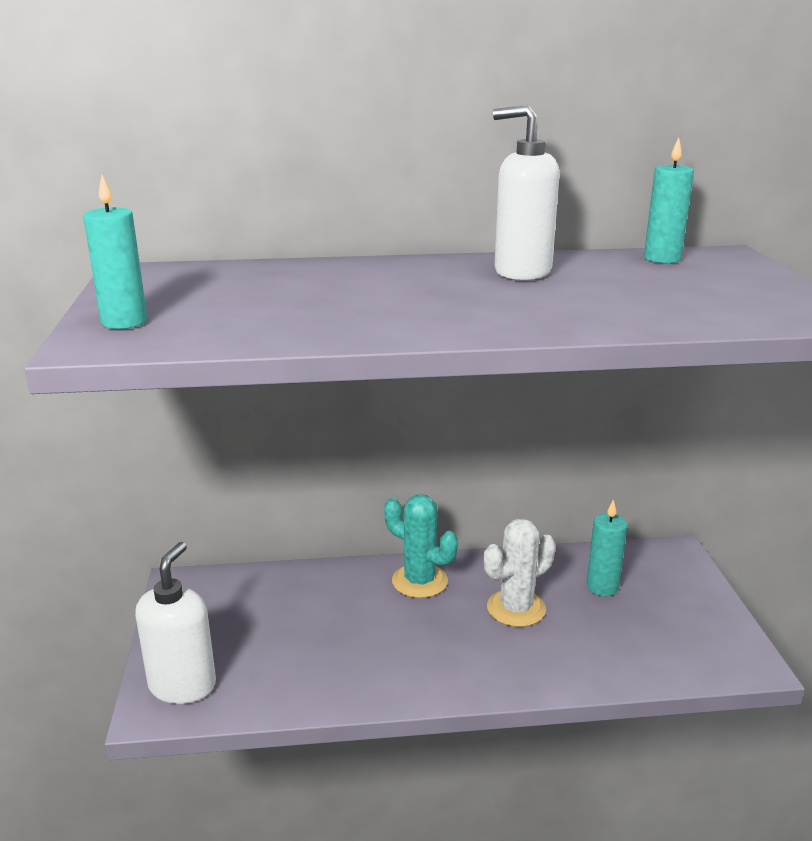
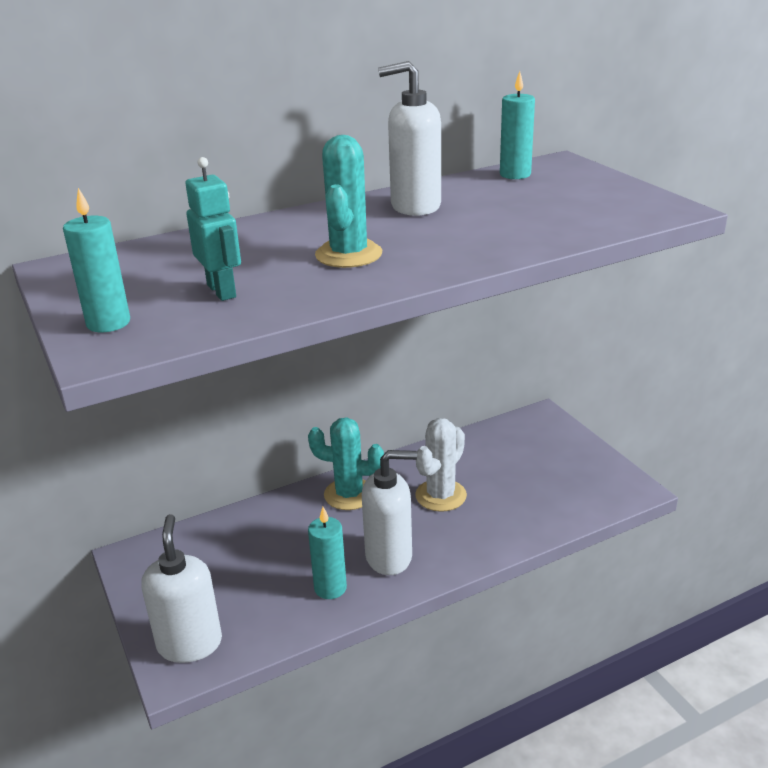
camera: 20 degrees left, 5 degrees up
turquoise candle [587,499,627,596] -> turquoise candle moved to [308,507,347,599]
none -> turquoise robot [185,157,241,301]
none -> turquoise cactus [315,135,382,268]
none -> white soap dispenser [362,450,417,575]

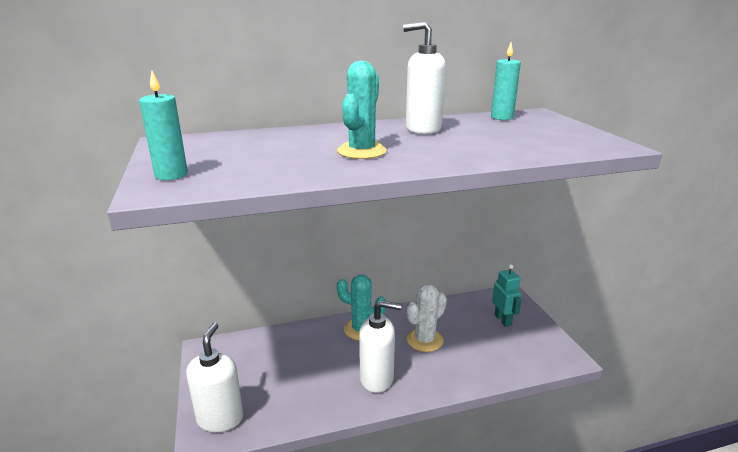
camera: 10 degrees right, 5 degrees down
turquoise robot [185,157,241,301] -> turquoise robot moved to [492,264,522,327]
turquoise candle [308,507,347,599] -> none

